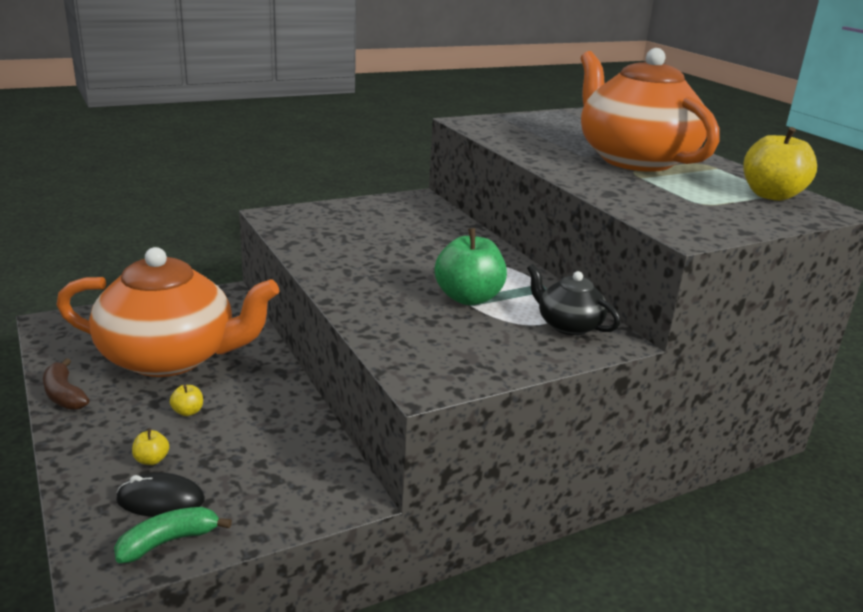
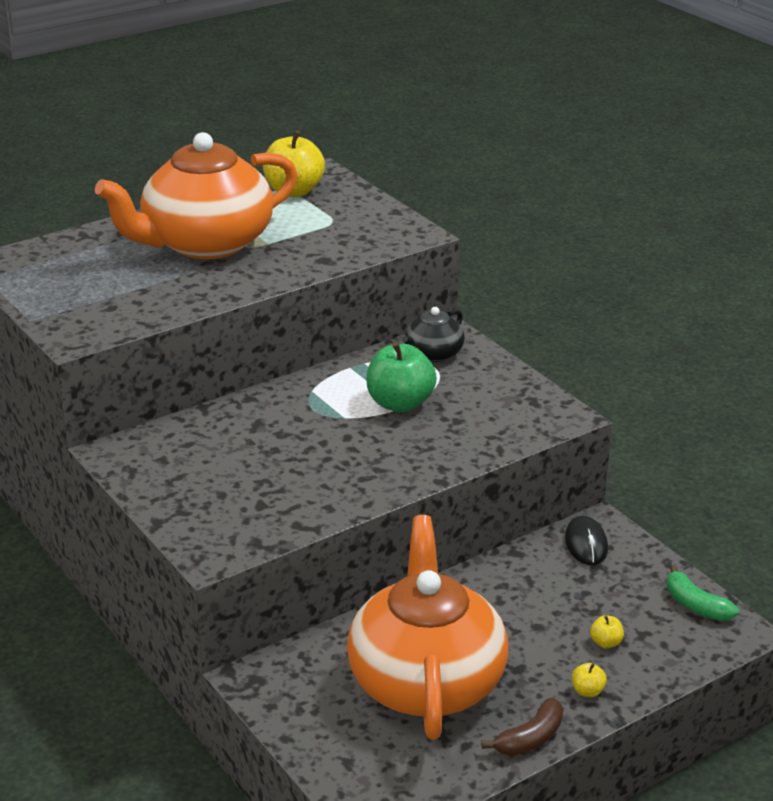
camera: 95 degrees left, 5 degrees up
black mouse [116,473,205,517] -> black mouse moved to [565,516,608,565]
yellow apple [170,385,203,416] -> yellow apple moved to [572,663,607,697]

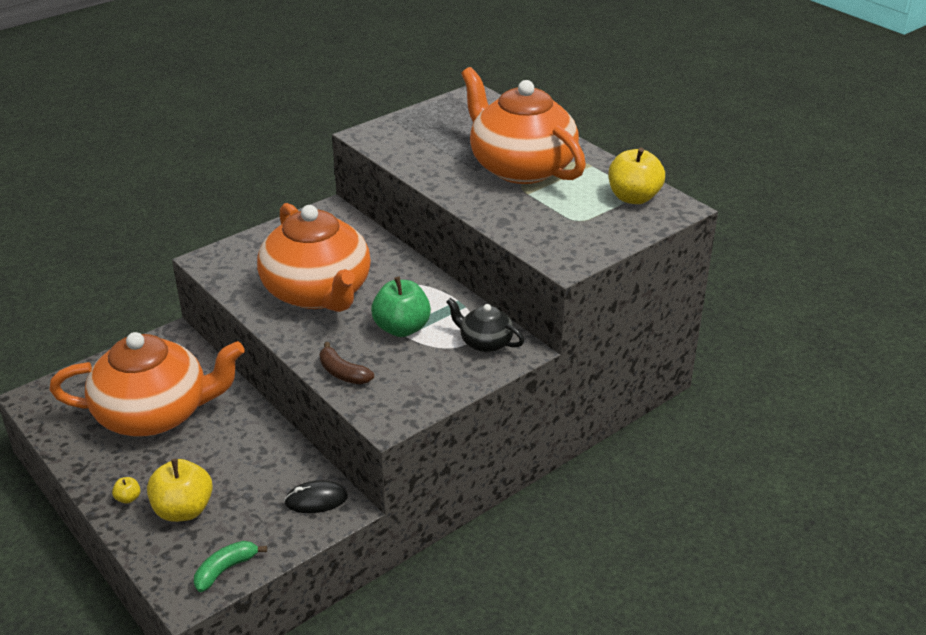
camera: 85 degrees right, 5 degrees up
brown banana [481,698,563,756] -> brown banana moved to [319,342,374,384]
yellow apple [590,615,624,648] -> yellow apple [147,459,213,522], size x2.31
none -> orange teapot [257,203,371,312]

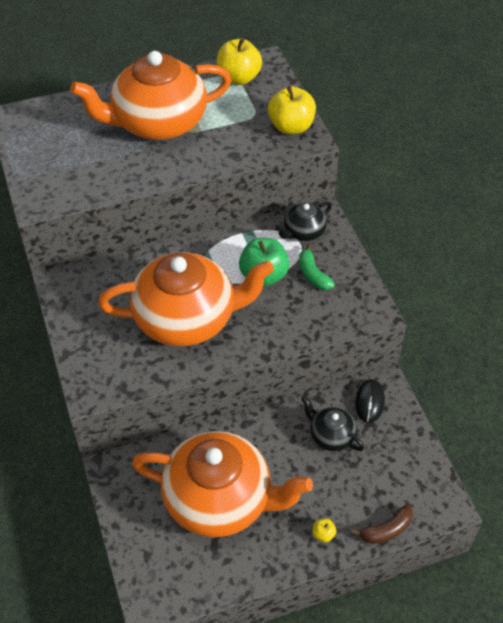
camera: 70 degrees left, 15 degrees up
orange teapot [49,332,245,436] -> orange teapot turned 90 degrees clockwise [132,431,313,538]
yellow apple [147,459,213,522] -> yellow apple moved to [268,86,316,134]
green banana [194,541,267,592] -> green banana moved to [299,244,335,290]
brown banana [319,342,374,384] -> brown banana moved to [352,504,413,544]
none -> black teapot [301,396,364,451]

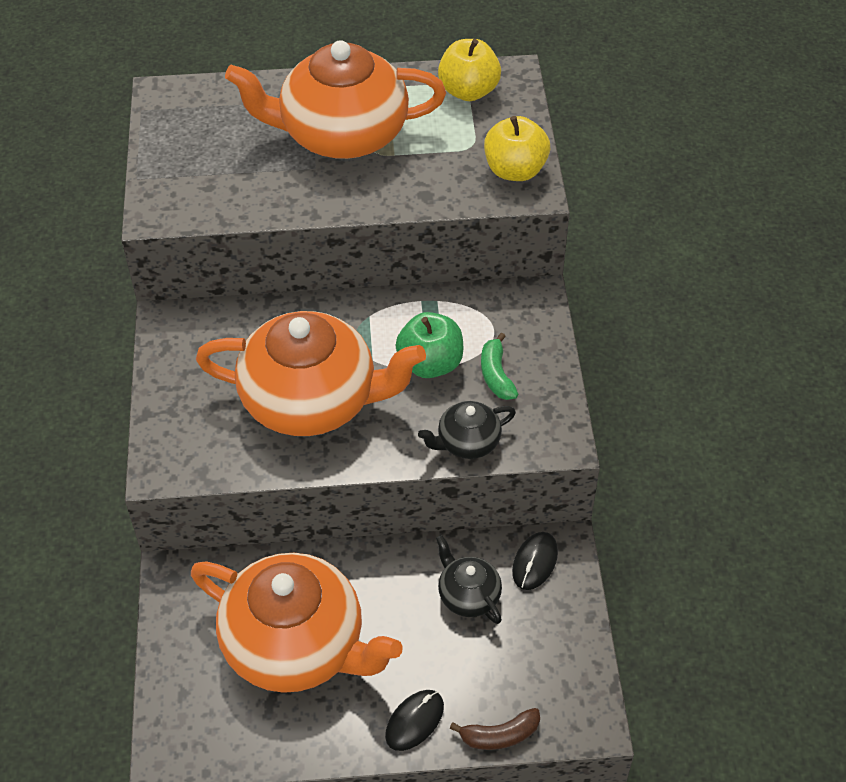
camera: 15 degrees right, 0 degrees up
black teapot [276,202,332,241] -> black teapot moved to [418,401,516,459]
yellow apple [312,518,337,542] -> black mouse [385,690,444,751]

